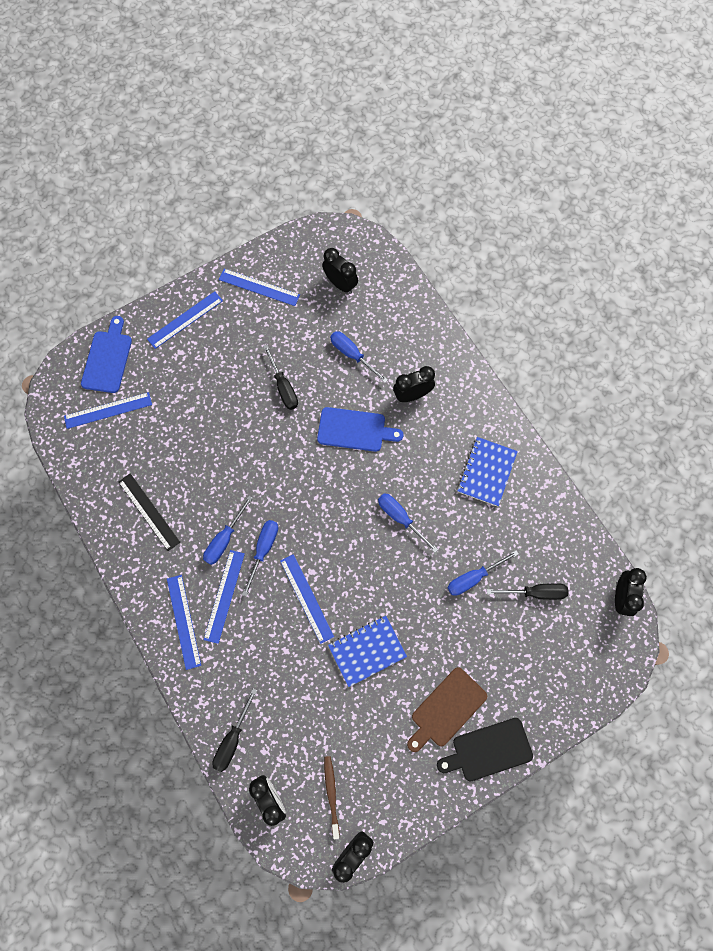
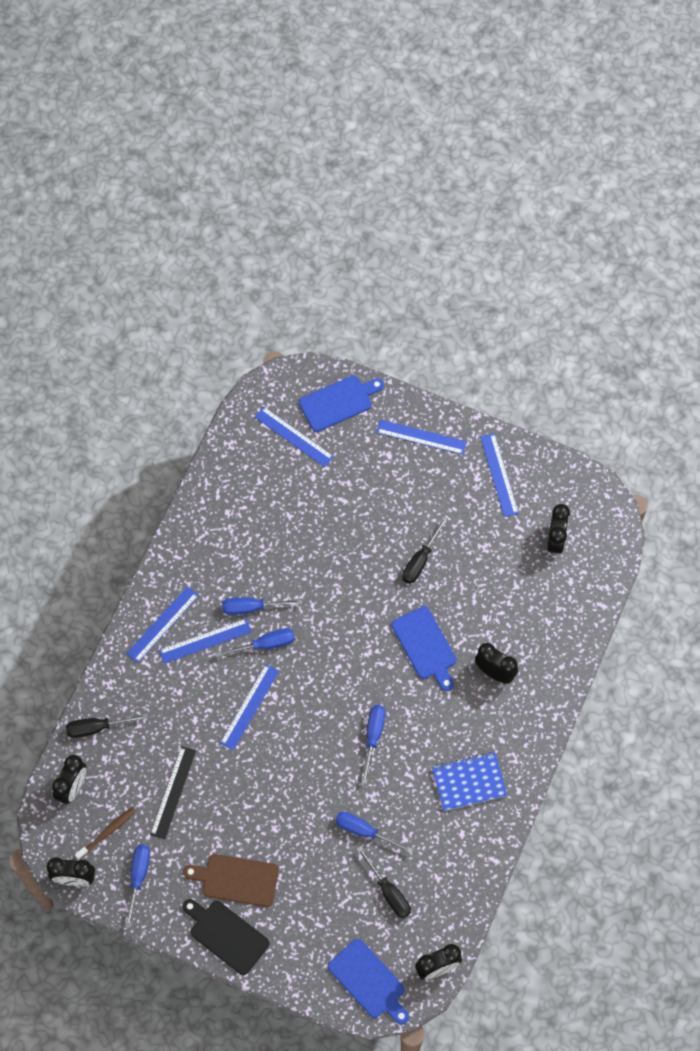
camera: 55 degrees right, 5 degrees down
black ruler [118,473,180,551] -> black ruler moved to [150,746,196,839]
blue notebook [328,616,407,687] -> none
blue screwdriver [330,331,388,383] -> blue screwdriver moved to [125,845,150,928]
none -> blue cutting board [328,939,409,1025]

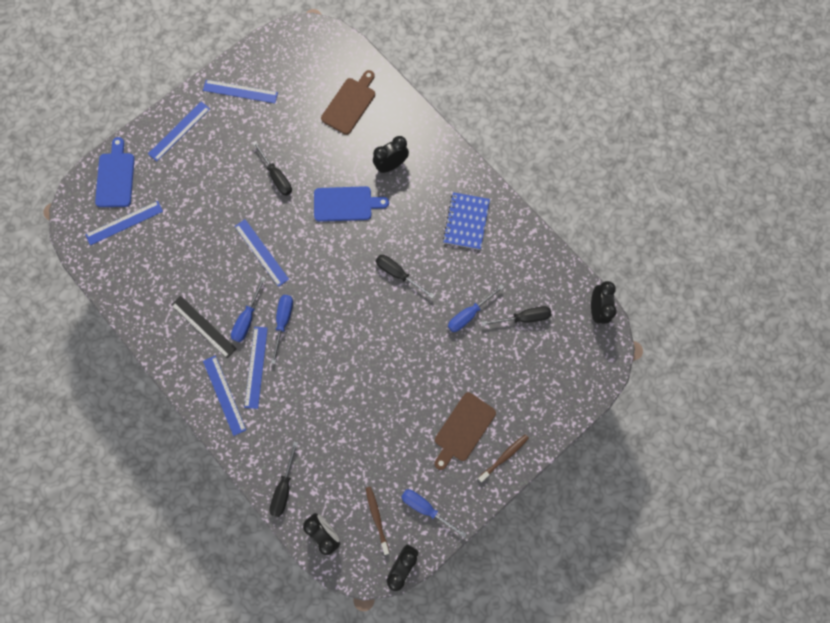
camera: 65 degrees left, 10 degrees up
black ruler [150,746,196,839] -> black ruler moved to [171,296,236,358]
black cutting board [183,899,270,975] -> brown toothbrush [478,434,529,482]
blue ruler [220,664,279,750] -> blue ruler moved to [235,219,289,287]
blue cutting board [328,939,409,1025] -> none
blue screwdriver [362,705,385,784] -> black screwdriver [376,255,435,299]
black clock [547,504,570,556] -> none
none -> brown cutting board [321,70,375,135]

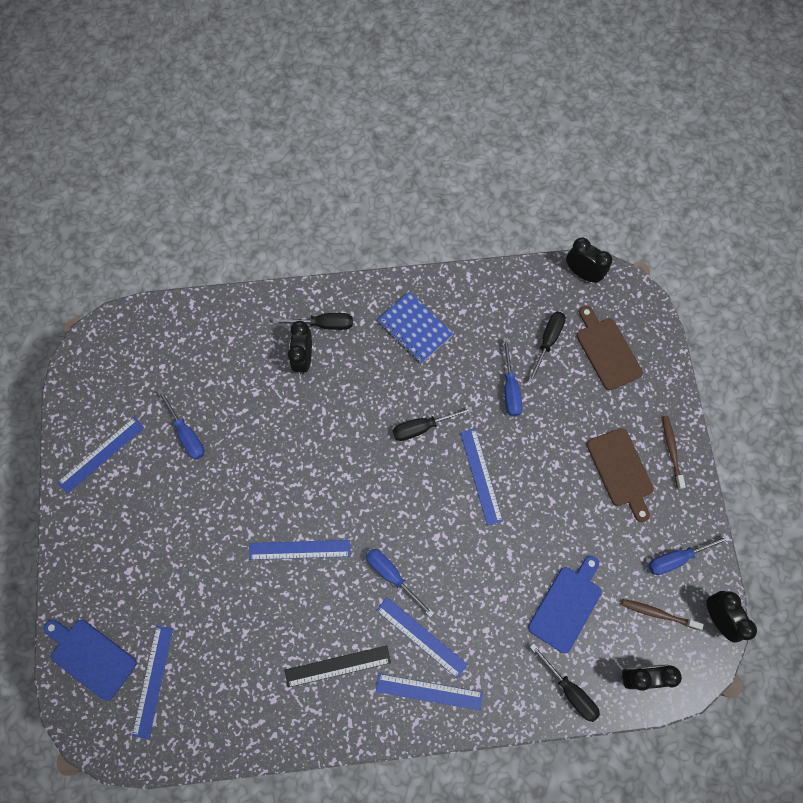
camera: 55 degrees left, 5 degrees down
blue ruler [148,102,210,161] -> blue ruler moved to [460,429,503,526]
blue screwdriver [231,277,266,342] -> blue screwdriver moved to [157,389,205,460]
black screwdriver [252,141,292,195] -> black screwdriver moved to [272,313,353,330]
blue cutting board [314,186,389,222] -> blue cutting board moved to [528,556,602,653]
brown cutting board [321,70,375,135] -> brown cutting board moved to [577,306,643,390]

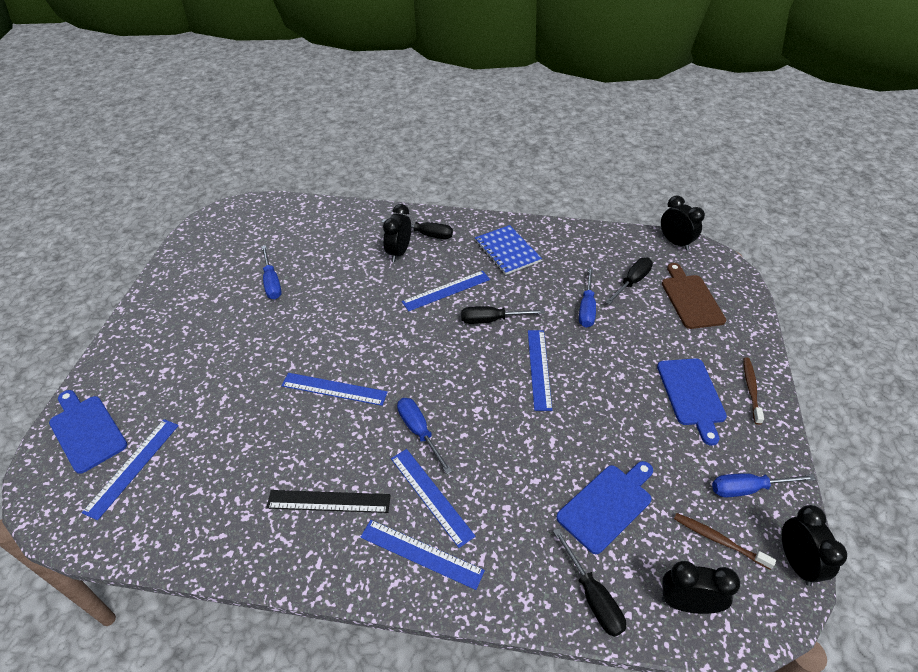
camera: 15 degrees right, 25 degrees down
blue ruler [57,417,144,494] -> blue ruler moved to [402,271,490,311]
brown cutting board [587,428,654,522] -> blue cutting board [657,358,727,446]

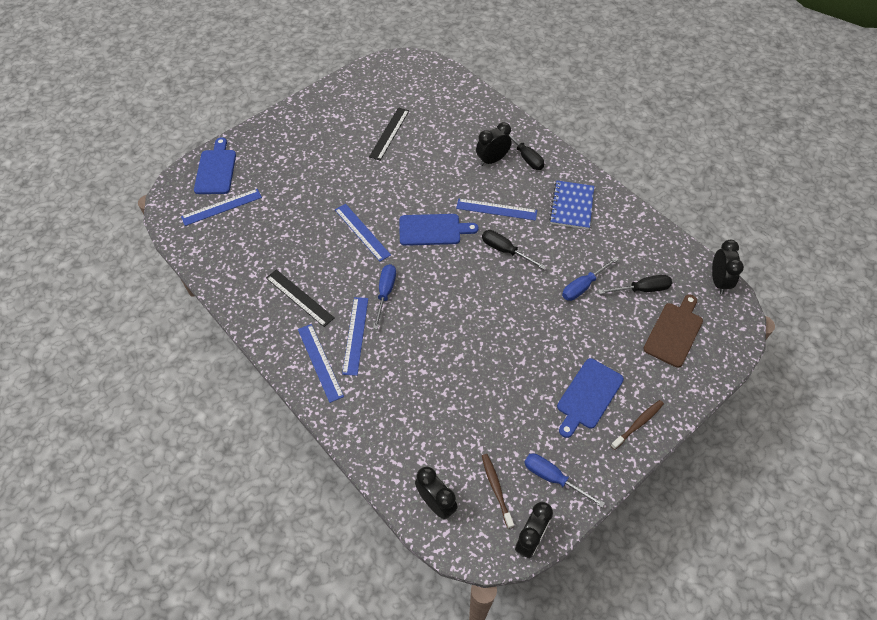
camera: 40 degrees right, 10 degrees up
blue screwdriver [261,246,282,299] -> black ruler [369,107,409,161]
blue ruler [528,330,552,411] -> none
black screwdriver [553,528,626,637] -> none
blue cutting board [556,461,653,554] -> blue cutting board moved to [399,214,479,246]

